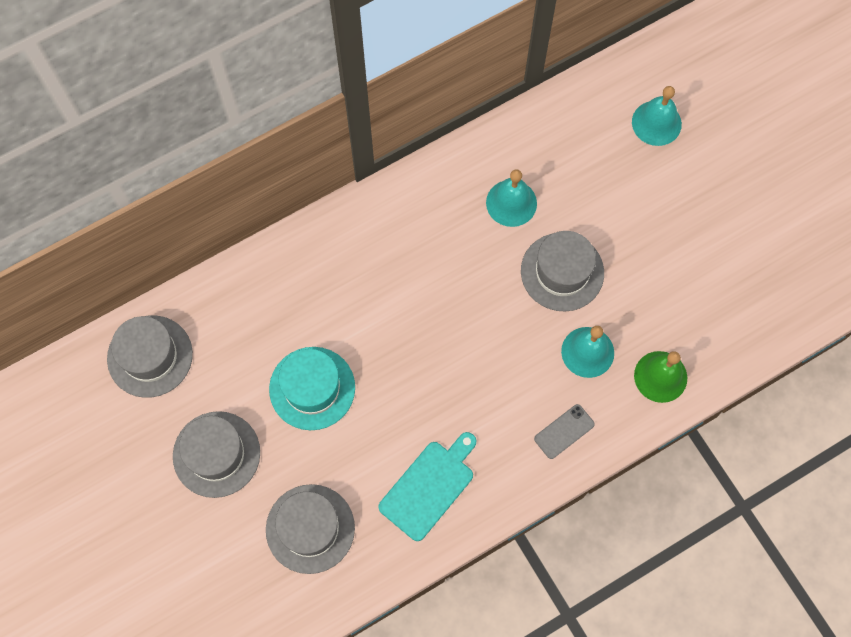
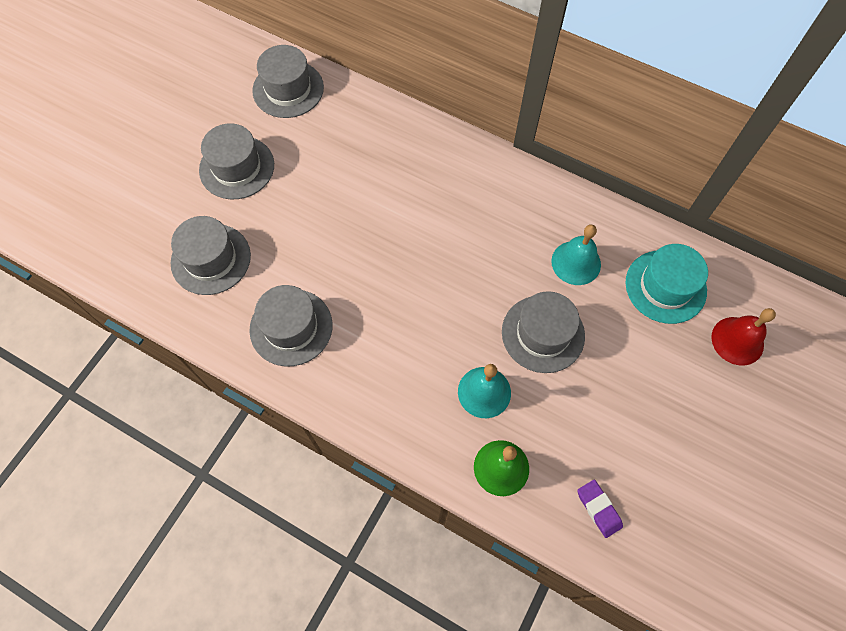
camera: 60 degrees right, 5 degrees down
turquoise hat [269,347,355,430] -> turquoise hat moved to [625,244,708,324]
turquoise cutting board [378,432,477,541] -> grey hat [249,285,333,366]
grey phone [534,404,595,459] -> none
turquoise bell [632,86,682,146] -> red bell [711,308,776,365]
none -> purple eraser [577,480,623,538]

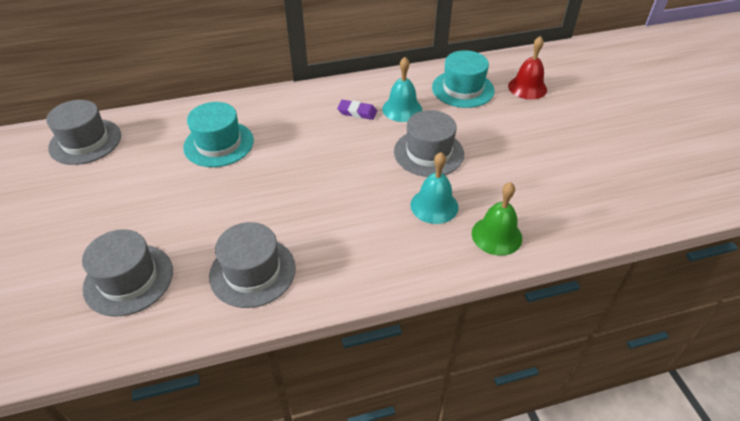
camera: 45 degrees left, 20 degrees down
grey hat [199,123,274,199] -> none
purple eraser [577,480,623,538] -> purple eraser moved to [337,100,377,120]
none -> turquoise hat [183,102,254,167]

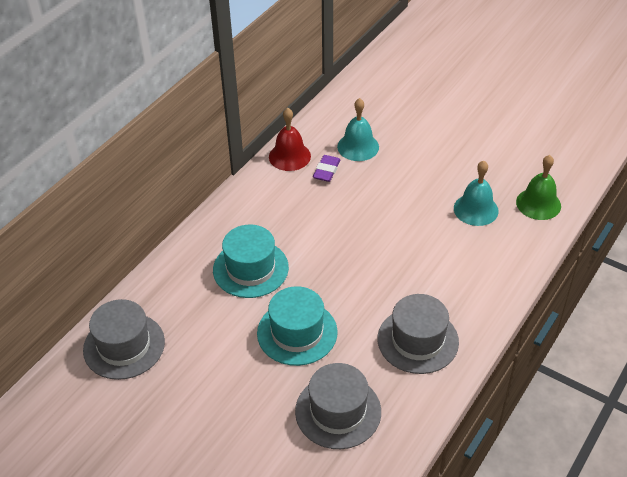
camera: 40 degrees left, 0 degrees up
purple eraser [337,100,377,120] -> purple eraser turned 45 degrees counterclockwise [313,155,340,182]
grey hat [394,110,464,177] -> none
turquoise hat [432,50,494,108] -> turquoise hat moved to [257,286,338,366]
red bell [508,36,547,100] -> red bell moved to [269,108,311,171]

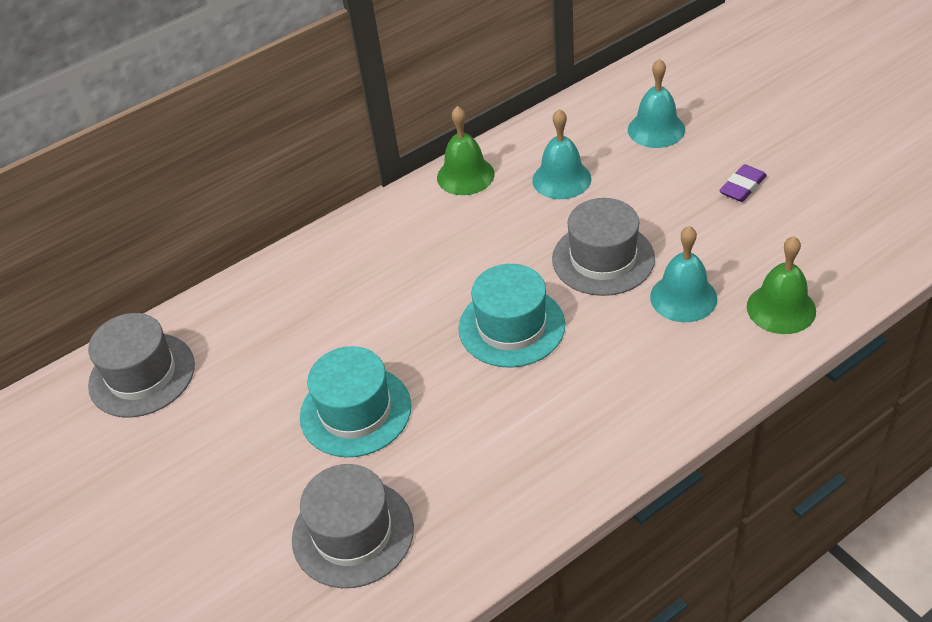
camera: 25 degrees right, 0 degrees up
turquoise hat [213,224,289,298] -> turquoise hat moved to [458,264,565,368]
red bell [269,108,311,171] -> green bell [437,106,495,195]
purple eraser [313,155,340,182] -> purple eraser moved to [719,164,767,202]
grey hat [378,294,459,374] -> grey hat moved to [552,198,655,296]
none -> turquoise bell [628,59,685,148]

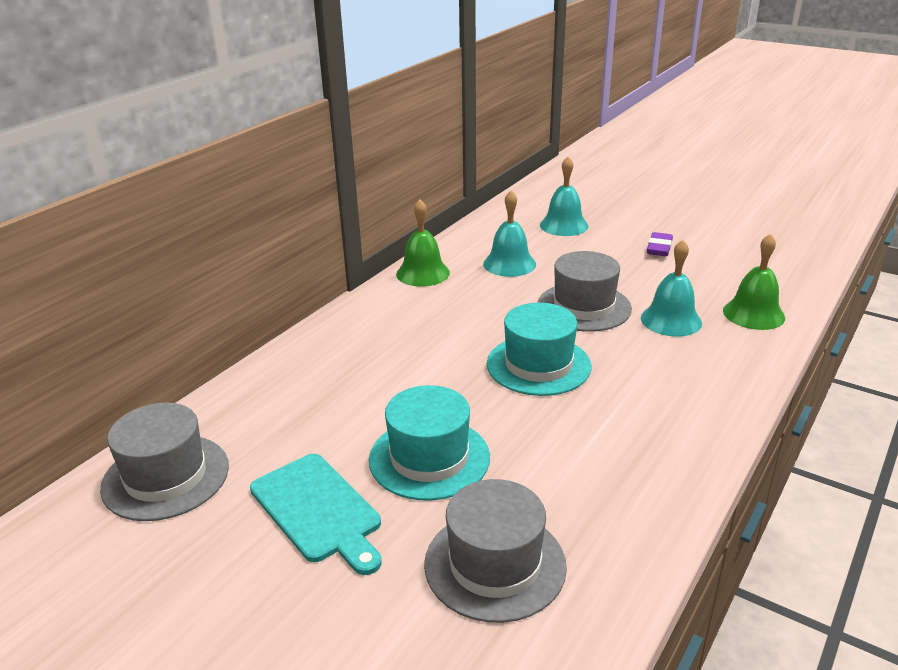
camera: 25 degrees left, 15 degrees down
none -> turquoise cutting board [250,454,382,575]

